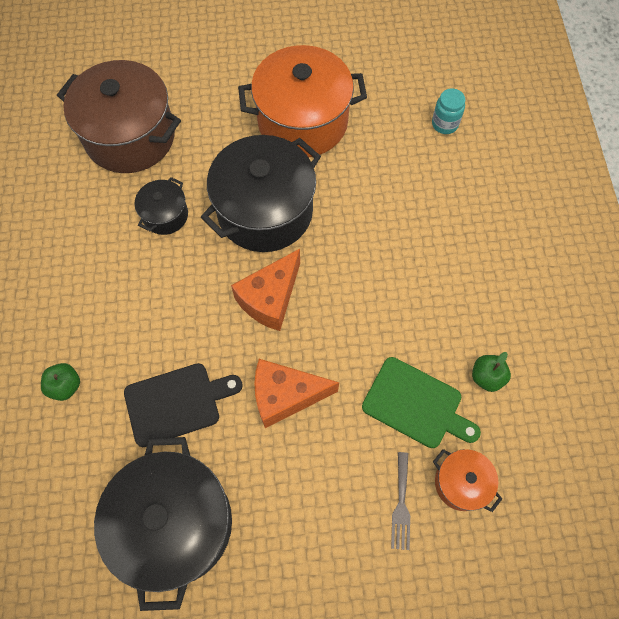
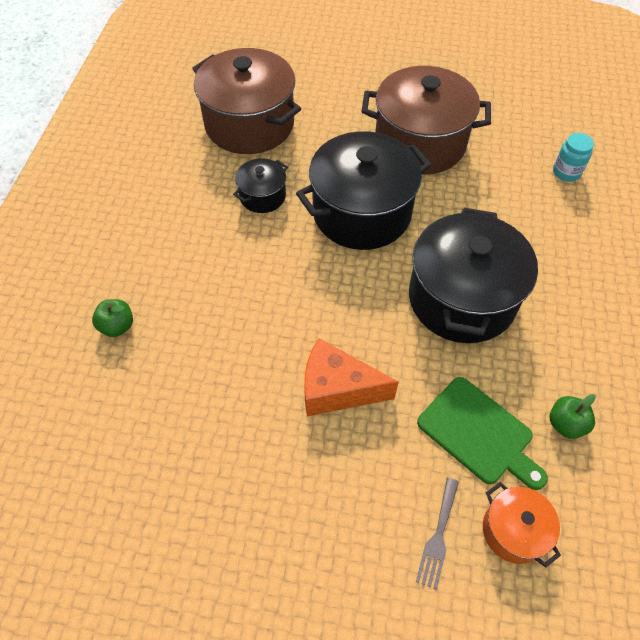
camera: 15 degrees right, 10 degrees down
black pot [94,437,232,611] -> black pot moved to [409,208,538,343]
black cutting board [124,363,243,447] -> none
orange cheese [231,249,300,331] -> none
orange pot [238,45,367,157] -> brown pot [361,66,491,175]

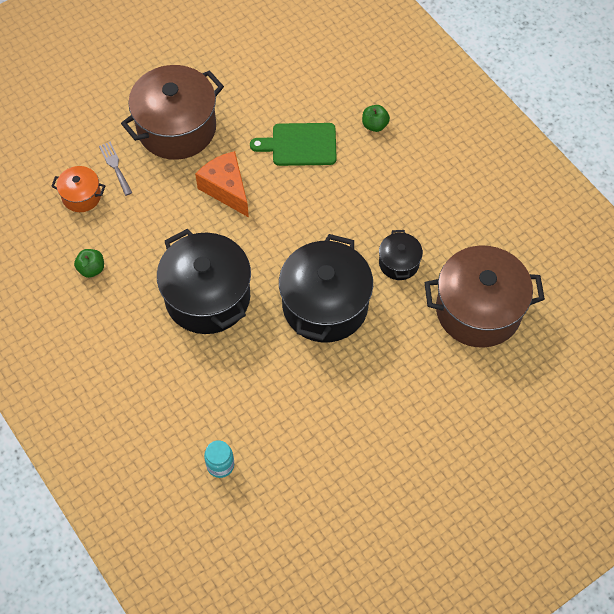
camera: 135 degrees right, 5 degrees up
orange cheese [304,339,399,416] -> orange cheese turned 90 degrees counterclockwise [195,151,249,217]
brown pot [361,66,491,175] -> brown pot moved to [121,65,224,160]
green cutting board [417,377,548,490] -> green cutting board moved to [250,123,337,166]

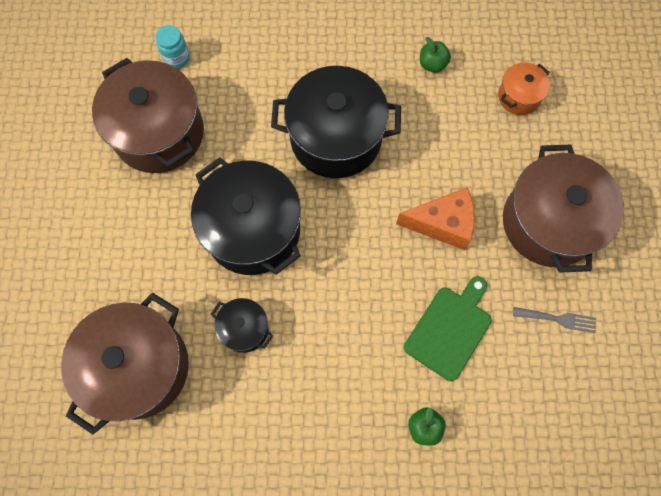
camera: 125 degrees right, 10 degrees up
grey fork [99,142,132,196] -> grey fork moved to [513,307,596,333]
none -> brown pot [92,58,204,173]

